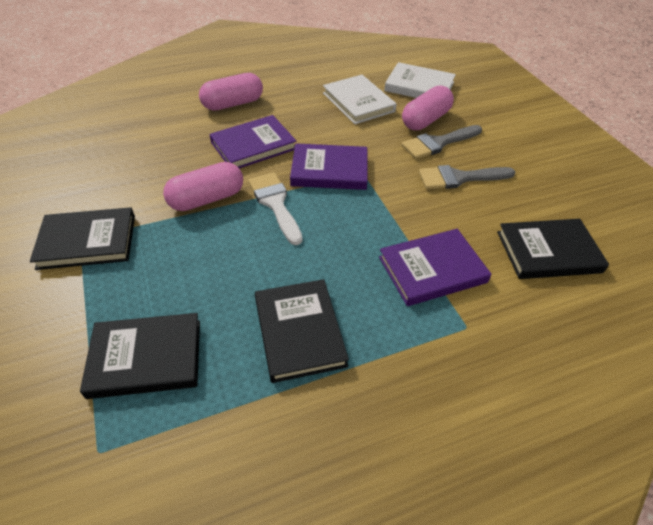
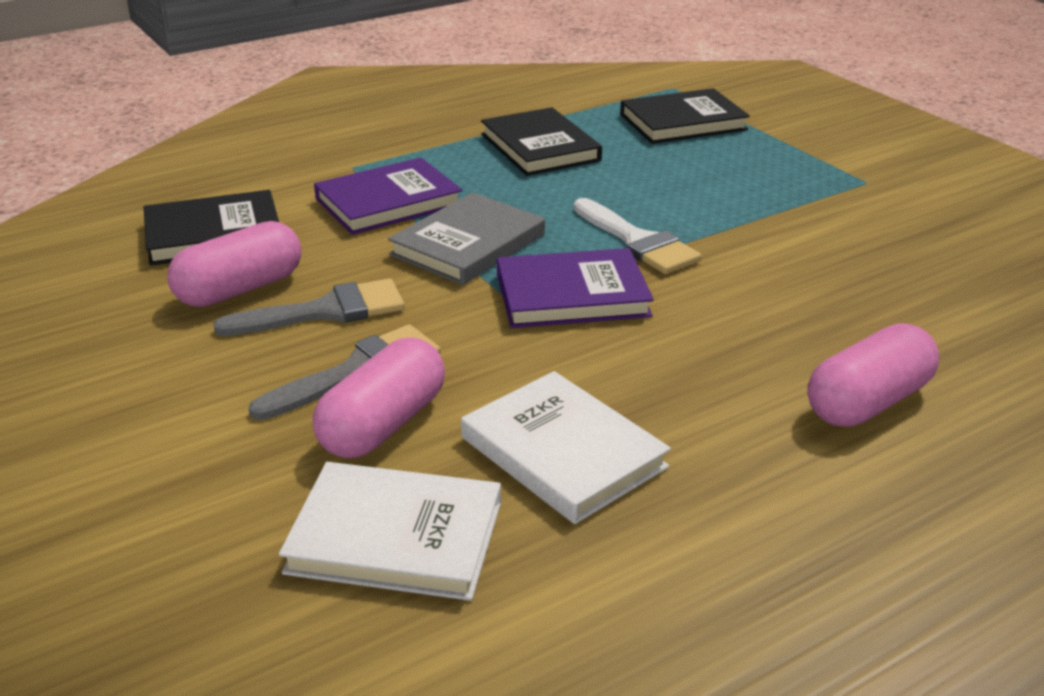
camera: 170 degrees right, 15 degrees down
black book [30,207,135,270] -> none
pink capsule [163,162,243,211] -> pink capsule moved to [168,221,302,307]
purple book [209,115,297,168] -> none
none -> grey book [388,192,545,285]

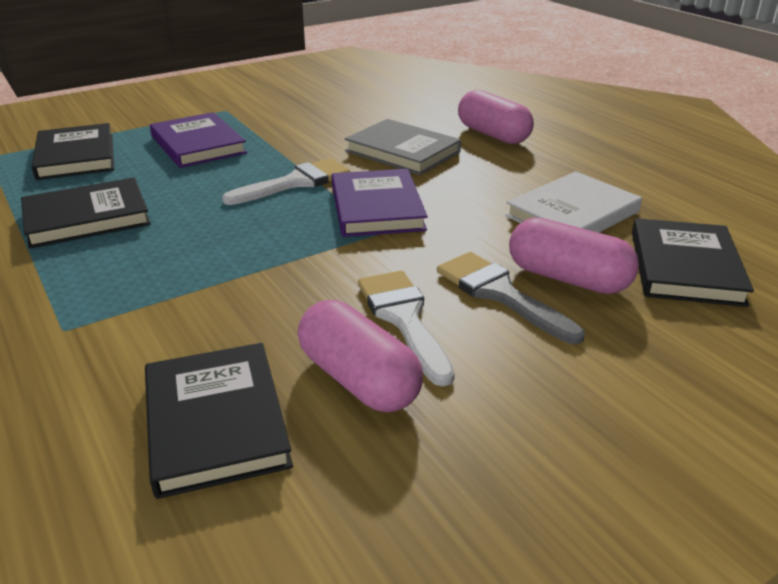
camera: 90 degrees left, 0 degrees up
grey brush [213,279,405,336] -> white brush [358,271,455,387]
white book [279,462,501,601] -> black book [632,218,754,307]
purple book [314,158,462,235] -> purple book moved to [150,112,247,168]
grey book [388,192,545,285] -> grey book moved to [345,119,461,175]

